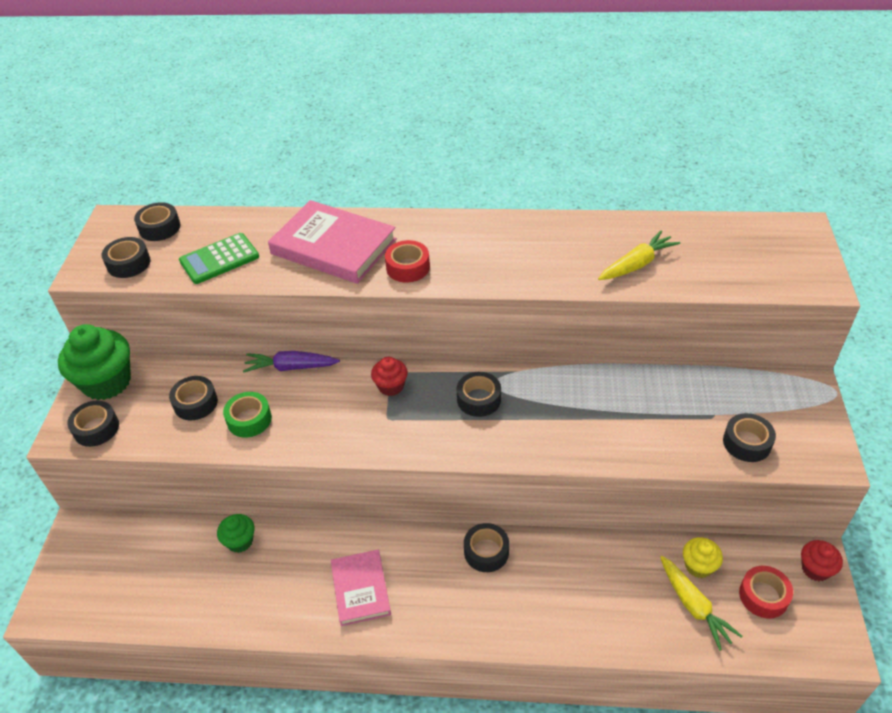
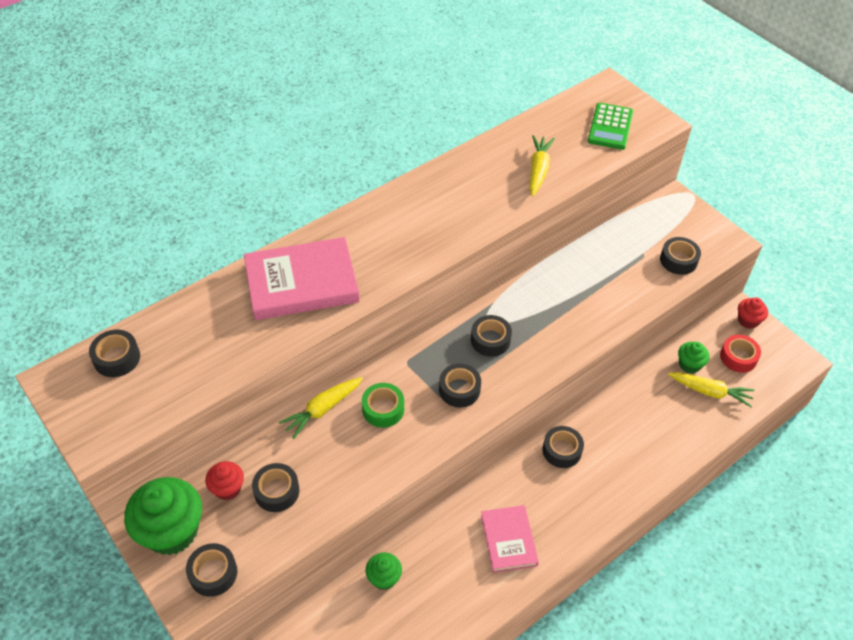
camera: 45 degrees left, 5 degrees up
black tape [102,237,151,278] -> black tape moved to [439,364,481,407]
green calculator [179,233,259,284] -> green calculator moved to [588,103,633,150]
green tape [223,392,272,438] -> green tape moved to [362,383,404,428]
purple carrot [243,351,340,373] -> yellow carrot [279,377,363,439]
pink book [331,550,391,626] -> pink book turned 45 degrees clockwise [481,505,539,573]
red cupcake [371,357,408,396] -> red cupcake moved to [205,461,244,500]
red tape [385,240,430,282] -> none
yellow cupcake [683,537,723,578] -> green cupcake [678,342,709,374]

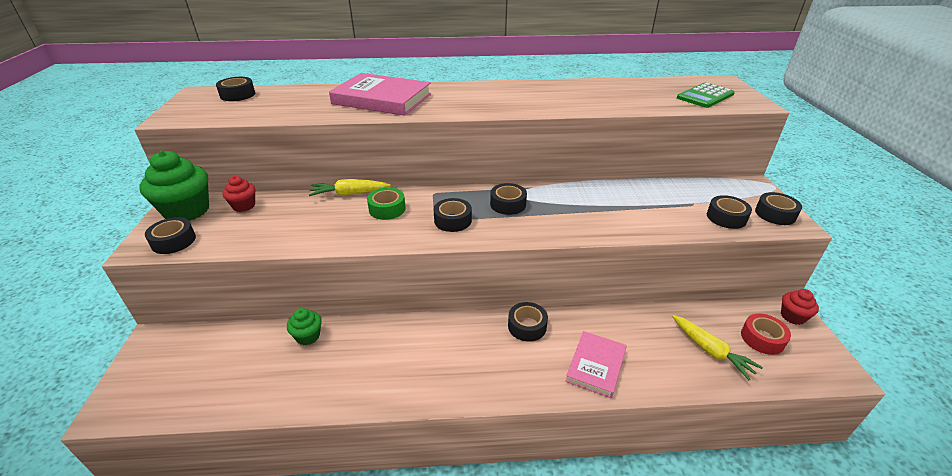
camera: 35 degrees right, 15 degrees down
black tape [252,463,299,512] -> black tape moved to [755,192,802,225]
pink book [481,505,539,573] -> pink book moved to [565,331,627,398]
yellow carrot [529,135,555,196] -> none
green cupcake [678,342,709,374] -> none

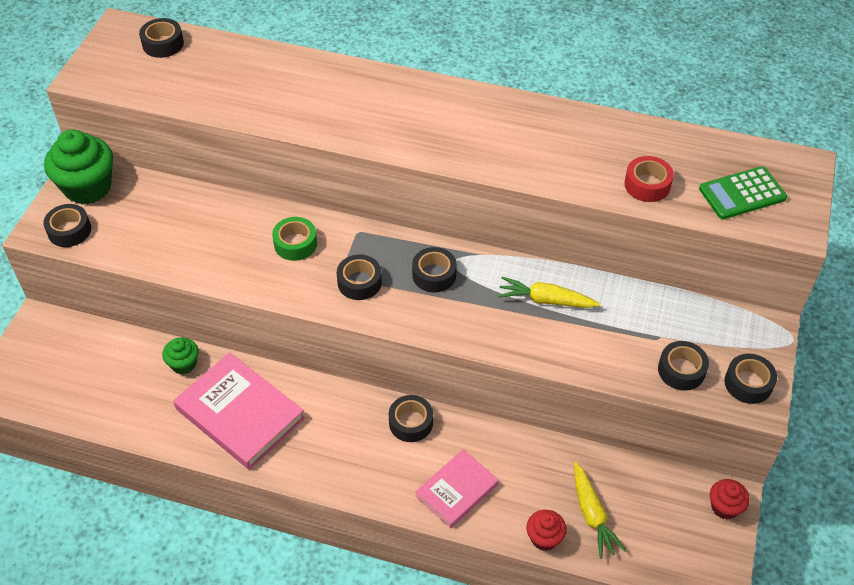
camera: 20 degrees right, 15 degrees up
red cupcake [222,176,255,212] -> red cupcake moved to [526,510,567,551]
yellow carrot [309,179,391,196] -> yellow carrot moved to [497,276,600,308]
pink book [329,73,431,116] -> pink book moved to [173,353,305,470]
red tape [741,314,791,355] -> red tape moved to [624,156,674,202]

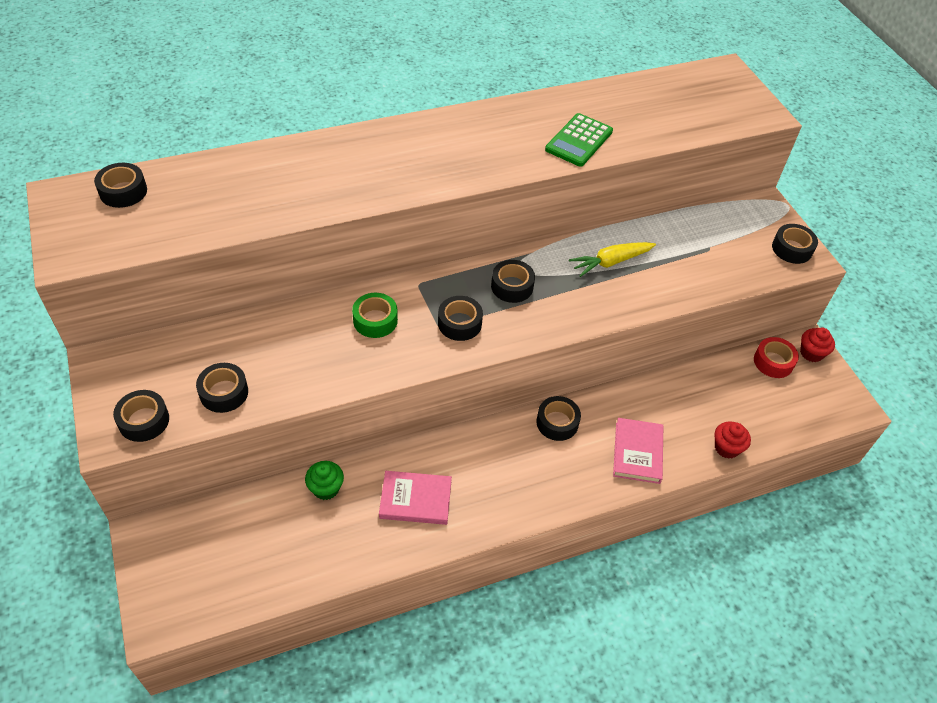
camera: 40 degrees left, 0 degrees up
green cupcake [44,130,113,205] -> none
pink book [173,353,305,470] -> pink book [379,471,452,525], size x0.61
yellow carrot [574,462,626,559] -> none
red tape [624,156,674,202] -> red tape moved to [754,337,799,378]
black tape [658,341,709,391] -> black tape moved to [196,363,248,413]
green calculator [699,166,787,219] -> green calculator moved to [545,113,613,167]

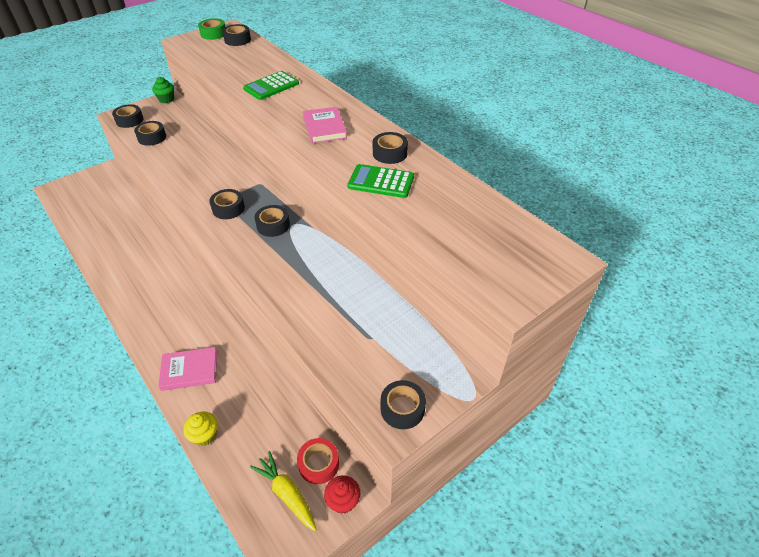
camera: 75 degrees right, 5 degrees down
green cupcake [305,461,344,500] -> green cupcake moved to [152,77,174,103]
green tape [352,293,398,338] -> green tape moved to [198,18,225,40]
pink book [379,471,452,525] -> pink book moved to [303,107,347,143]
black tape [537,396,581,441] -> black tape moved to [373,132,408,164]
yellow carrot [569,242,656,277] -> yellow carrot moved to [250,451,317,531]
red cupcake [714,421,751,459] -> yellow cupcake [183,411,218,446]
none -> green calculator [243,71,299,100]

